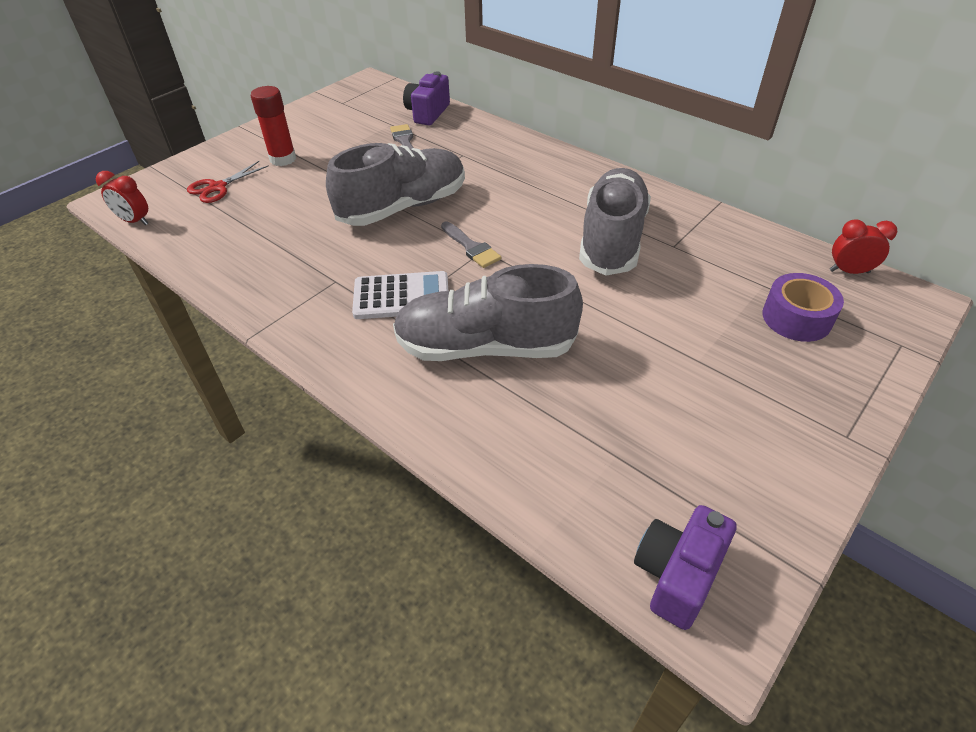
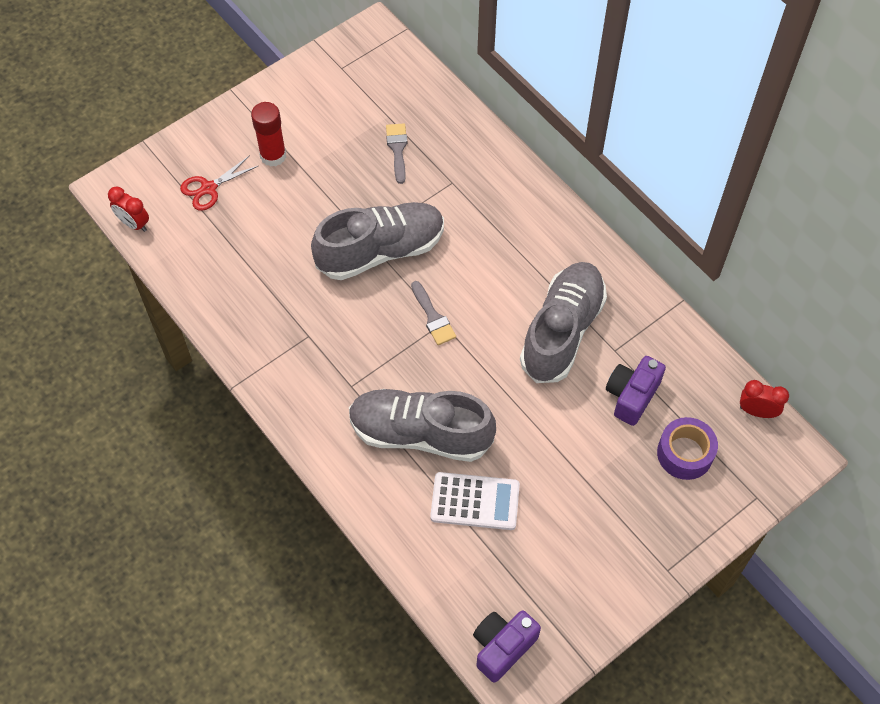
camera: 10 degrees right, 15 degrees up
white calculator [352,271,449,319] -> white calculator moved to [430,472,520,530]
purple camera [403,71,450,125] -> purple camera moved to [606,356,666,426]

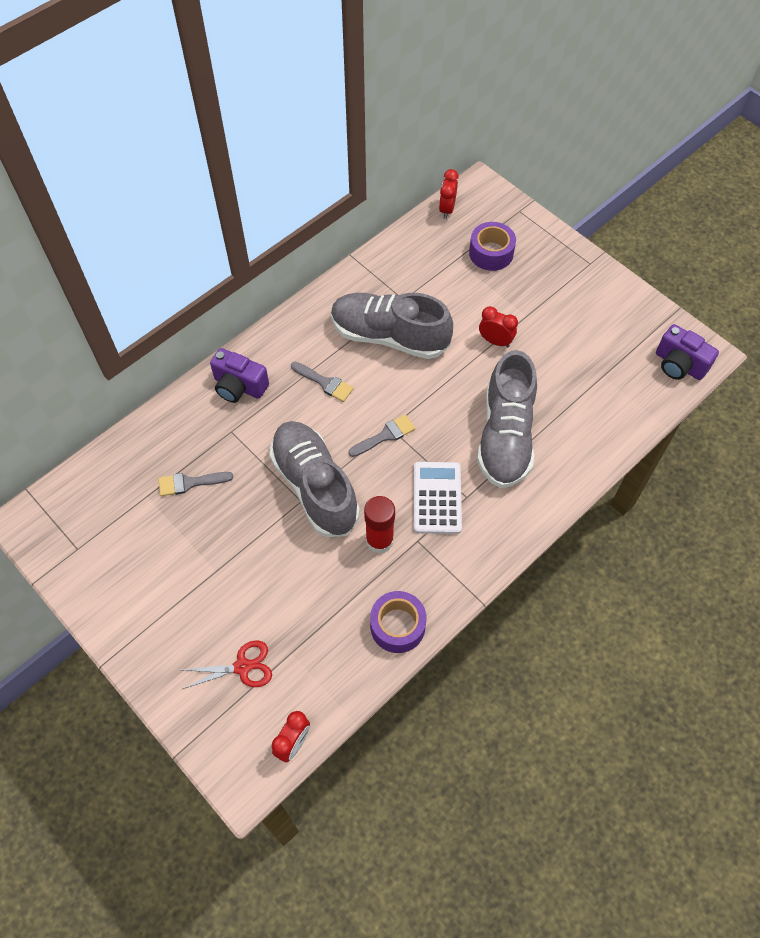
camera: 95 degrees left, 0 degrees up
red scissors [180,155,258,211] -> red scissors turned 60 degrees counterclockwise [183,640,272,689]
red glue stick [251,102,286,167] -> red glue stick moved to [364,496,395,554]
white calculator [430,472,520,530] -> white calculator moved to [414,462,462,534]
purple camera [606,356,666,426] -> purple camera moved to [210,348,269,403]
none -> grey brush [291,362,354,402]
none -> purple tape [370,591,427,653]
none -> red clock [479,306,518,347]

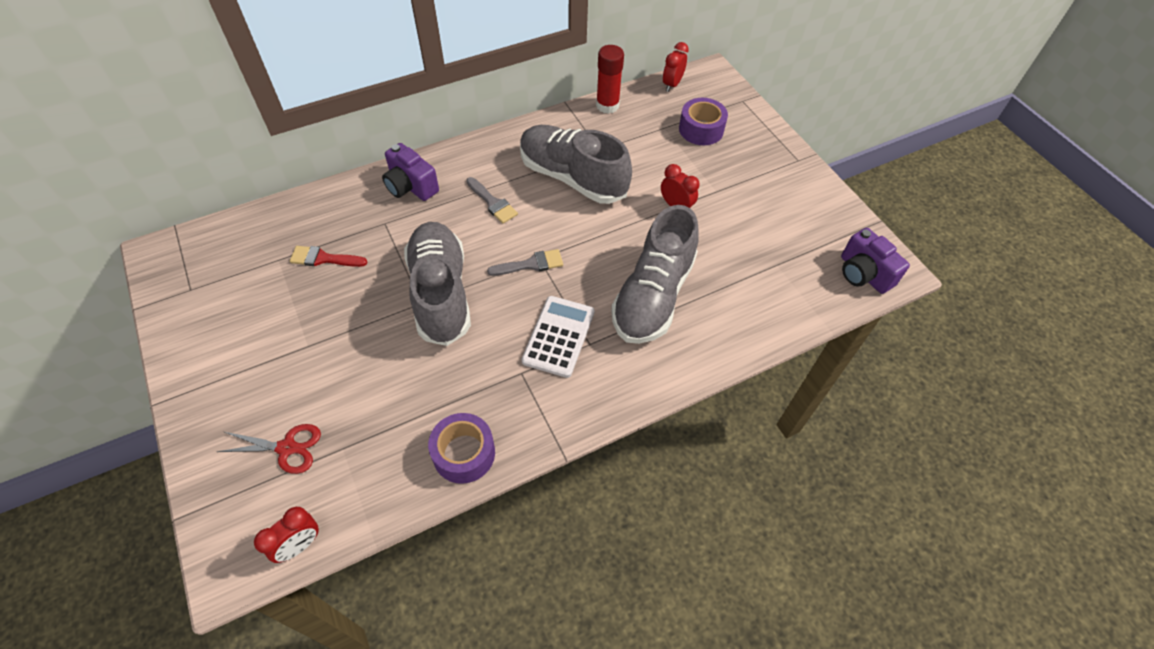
camera: 15 degrees right, 5 degrees down
grey brush [159,472,233,496] -> red brush [290,246,367,267]
red glue stick [364,496,395,554] -> red glue stick moved to [596,45,624,114]

